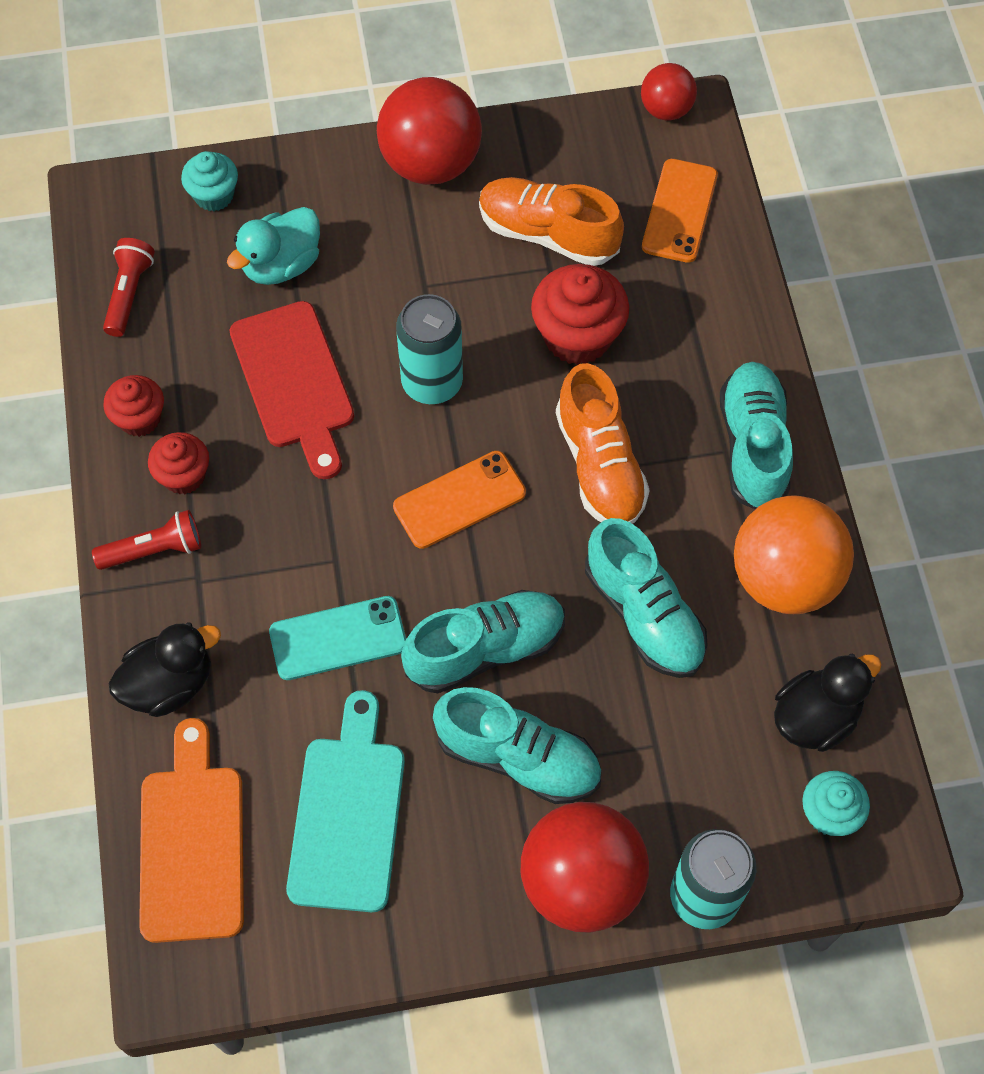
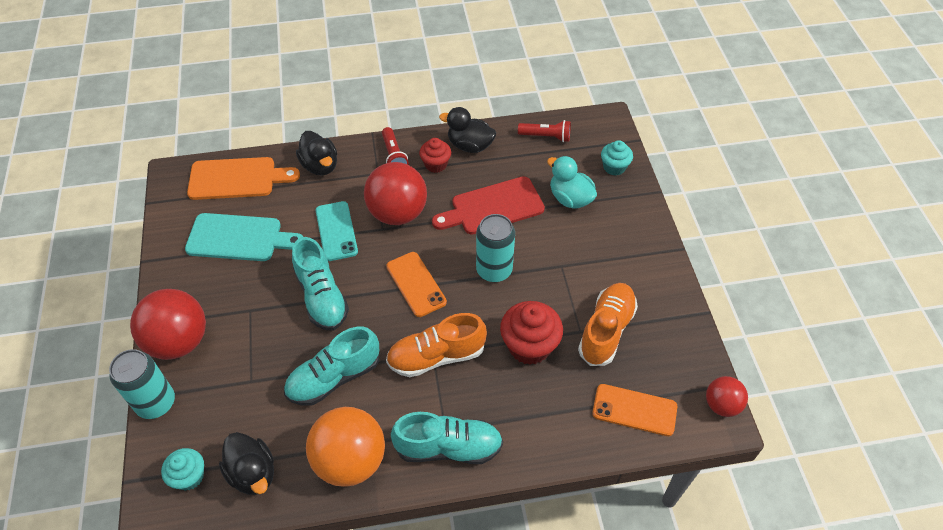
camera: 90 degrees right, 10 degrees down
red cupcake [103,375,164,437] -> black duck [439,107,496,153]
red ball [377,77,482,185] -> red ball moved to [364,162,427,225]
turquoise shoe [433,687,601,804] -> none

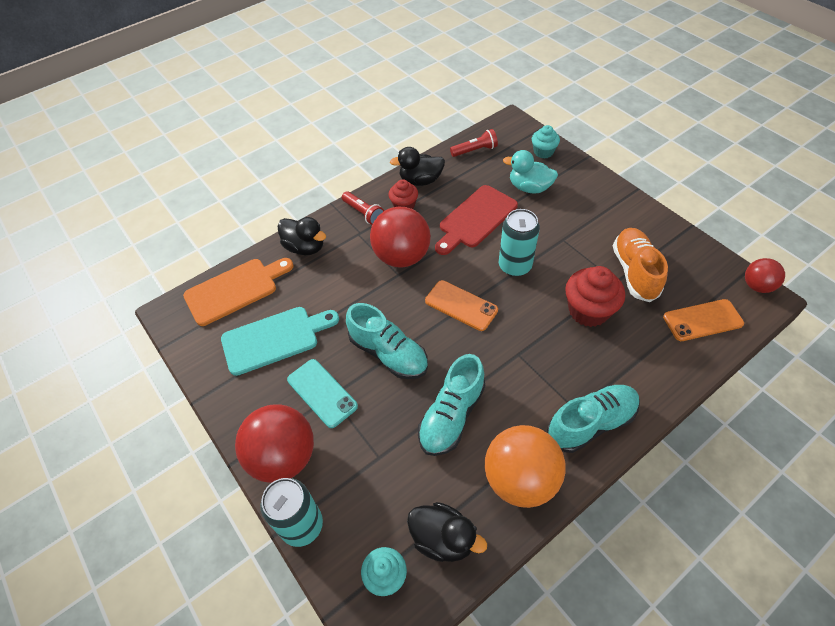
camera: 25 degrees left, 0 degrees up
turquoise phone [316,201,358,261] -> turquoise phone moved to [287,359,358,428]
orange shoe [386,313,487,377] -> none

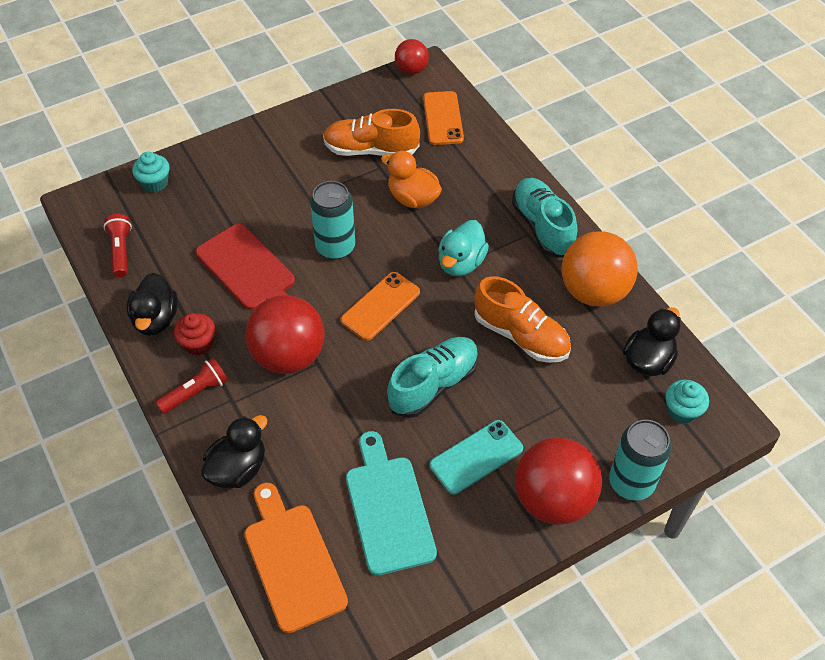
camera: 85 degrees left, 0 degrees up
turquoise shoe [418,354,485,456] -> orange shoe [474,276,571,363]
turquoise duck [503,150,558,194] -> turquoise duck moved to [438,220,489,276]
red cupcake [565,266,625,327] -> orange duck [381,151,442,209]

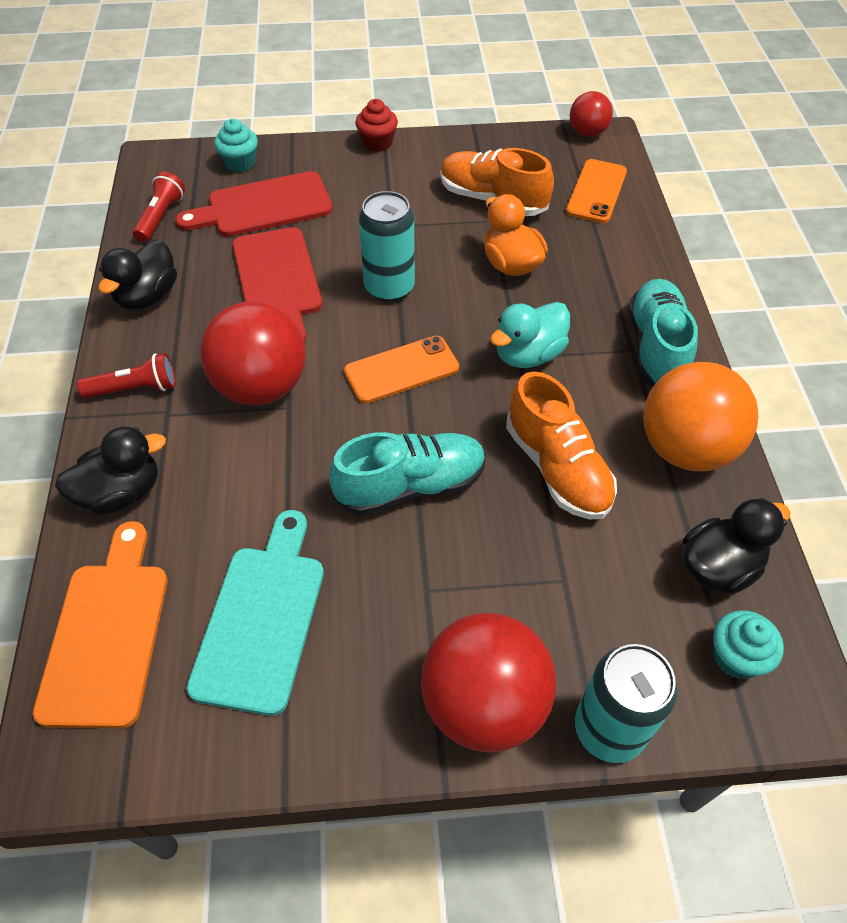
camera: 25 degrees right, 0 degrees up
red cupcake [174,313,215,356] -> red cupcake moved to [356,99,398,152]
turquoise phone [429,420,523,494] -> none
none -> red cutting board [175,171,333,237]

